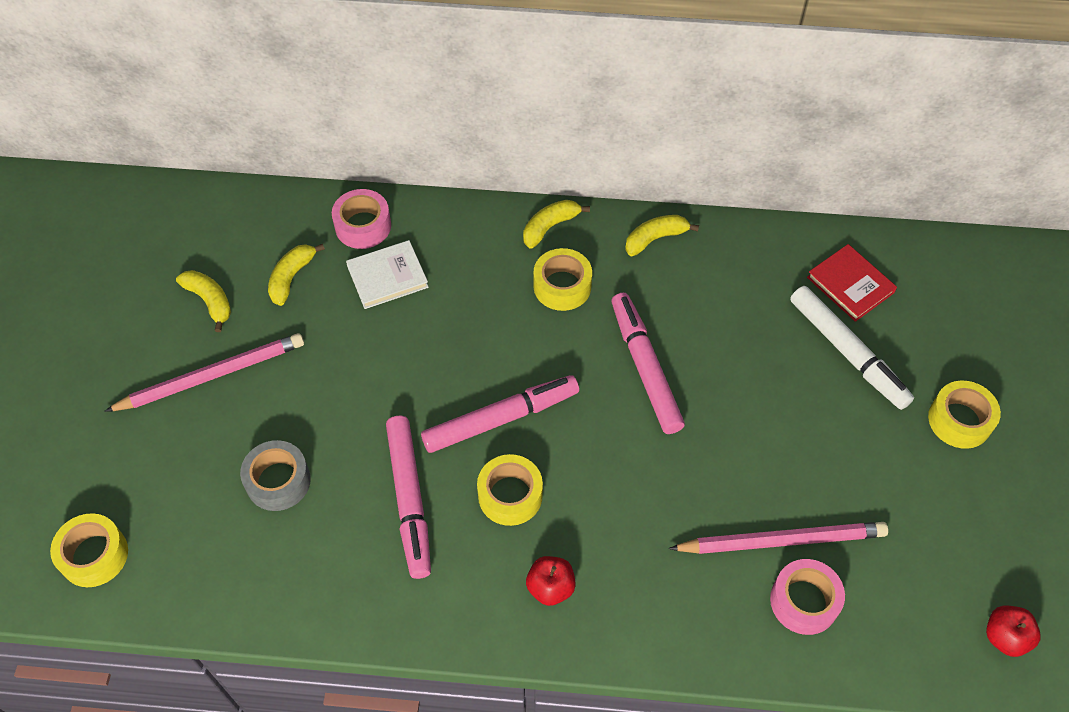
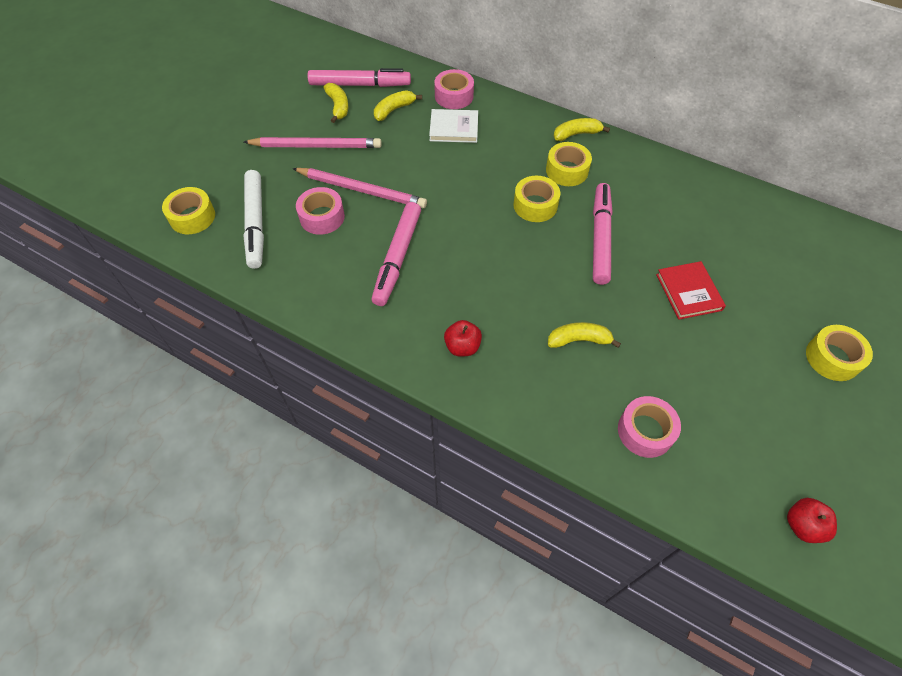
camera: 25 degrees right, 0 degrees up
grey tape [240,440,311,511] -> pink tape [296,187,345,235]
pink marker [421,375,579,453] -> pink marker moved to [308,68,411,87]
yellow tape [477,454,543,526] -> yellow tape moved to [513,176,560,222]
yellow banana [625,215,699,256] -> yellow banana moved to [548,322,621,348]
pink pencil [669,522,888,554] -> pink pencil moved to [292,168,427,208]
white marker [790,286,914,410] -> white marker moved to [243,170,264,269]
red book [807,244,897,322] -> red book moved to [656,261,726,320]

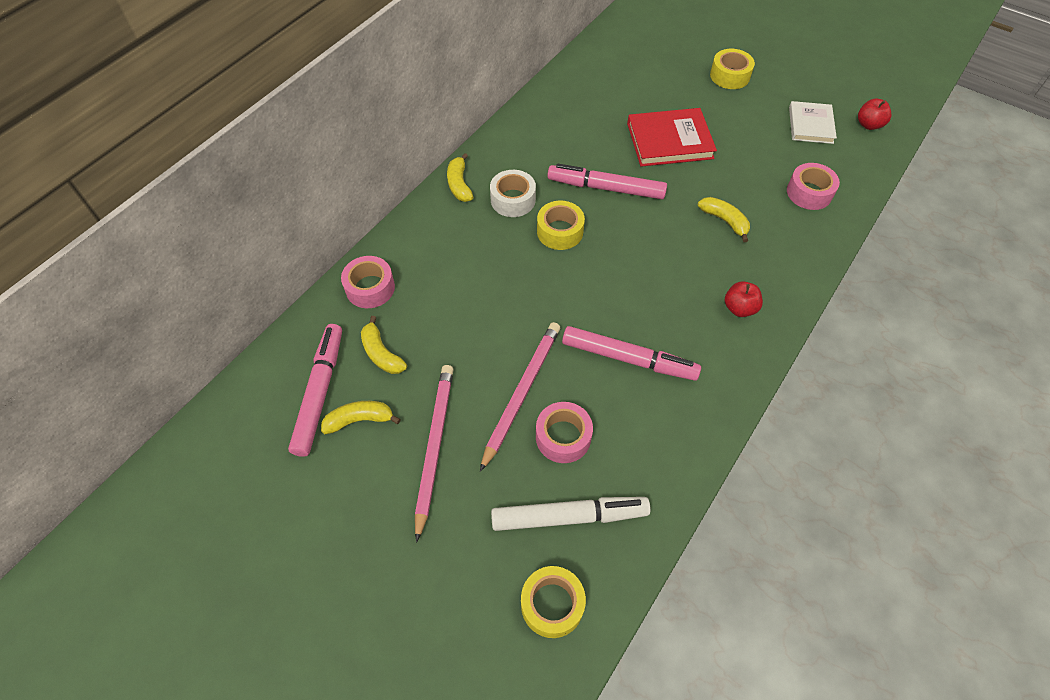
camera: 85 degrees left, 0 degrees up
white book [429,109,478,143] -> white book moved to [789,101,837,144]
yellow tape [546,142,592,186] -> white tape [490,170,536,217]
yellow banana [548,322,621,348] -> yellow banana turned 135 degrees clockwise [698,197,750,242]
red book [656,261,726,320] -> red book [627,108,717,167], size x1.50

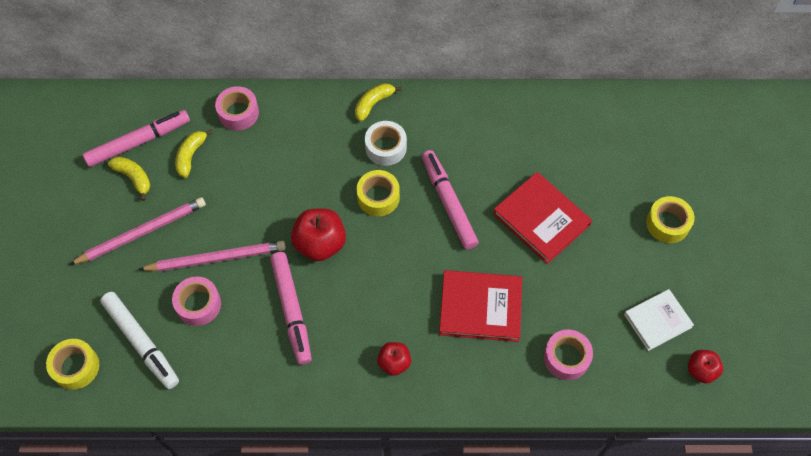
camera: 55 degrees right, 5 degrees up
yellow banana [698,197,750,242] -> red book [439,270,522,342]
none -> red apple [291,208,346,261]

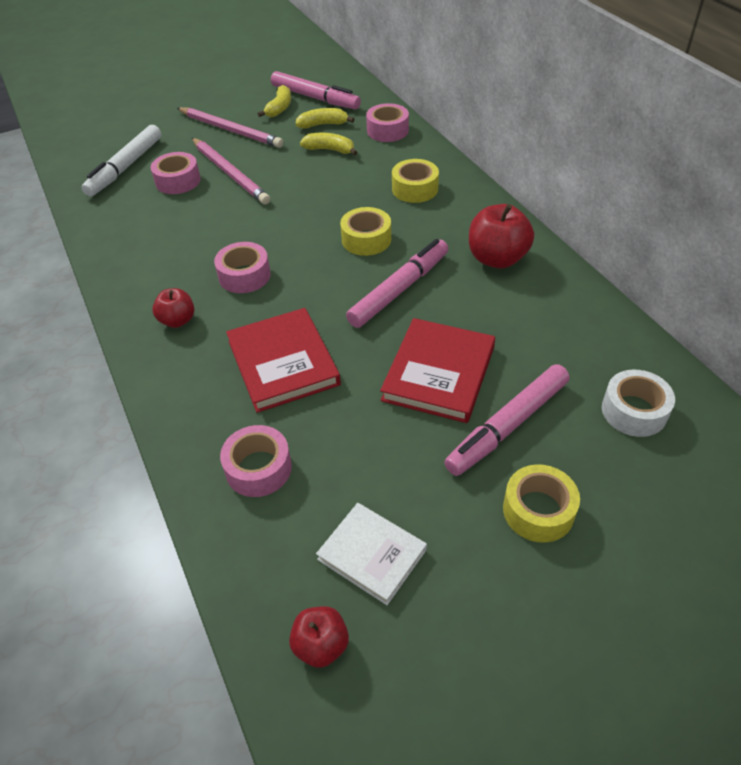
camera: 65 degrees right, 15 degrees down
yellow tape [46,339,99,390] -> yellow tape moved to [392,159,439,203]
pink marker [270,252,312,365] -> pink marker moved to [444,364,570,476]
red apple [291,208,346,261] -> red apple moved to [469,204,534,269]
yellow banana [355,83,402,122] -> yellow banana moved to [300,133,357,155]
white tape [365,121,407,166] -> white tape moved to [602,370,675,437]
none -> pink tape [214,242,271,293]

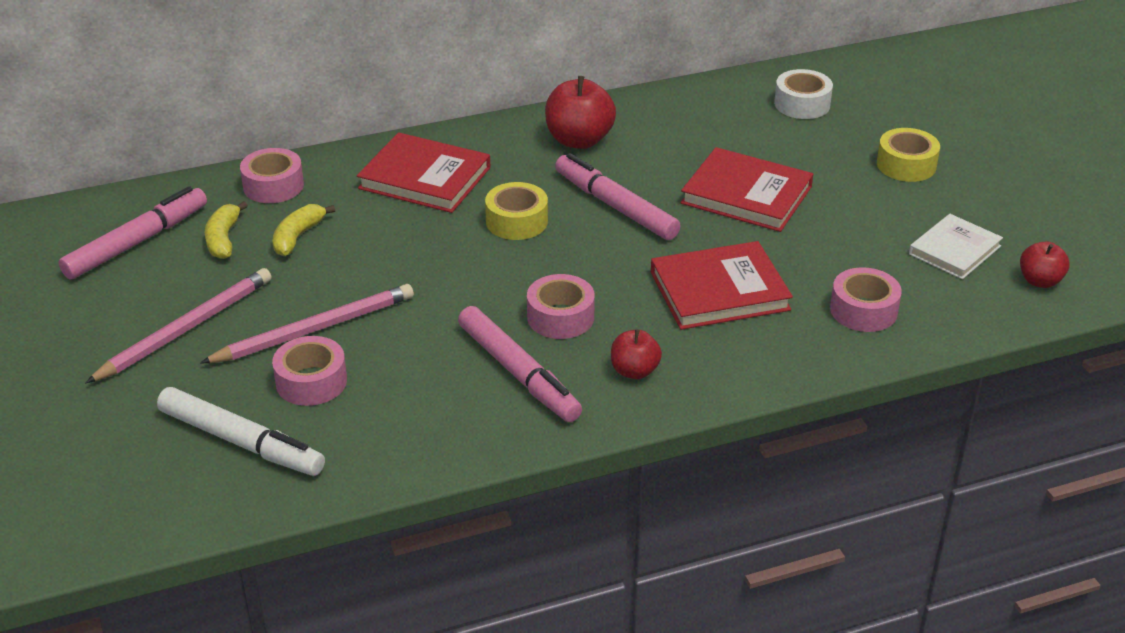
camera: 85 degrees left, 10 degrees down
yellow banana [258,85,291,117] -> none
yellow tape [392,159,439,203] -> red book [357,132,491,213]
pink marker [444,364,570,476] -> pink marker moved to [458,306,582,422]

